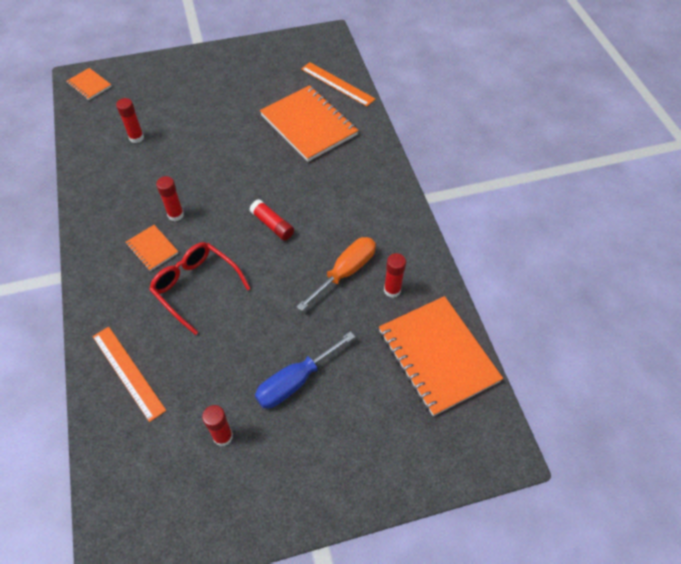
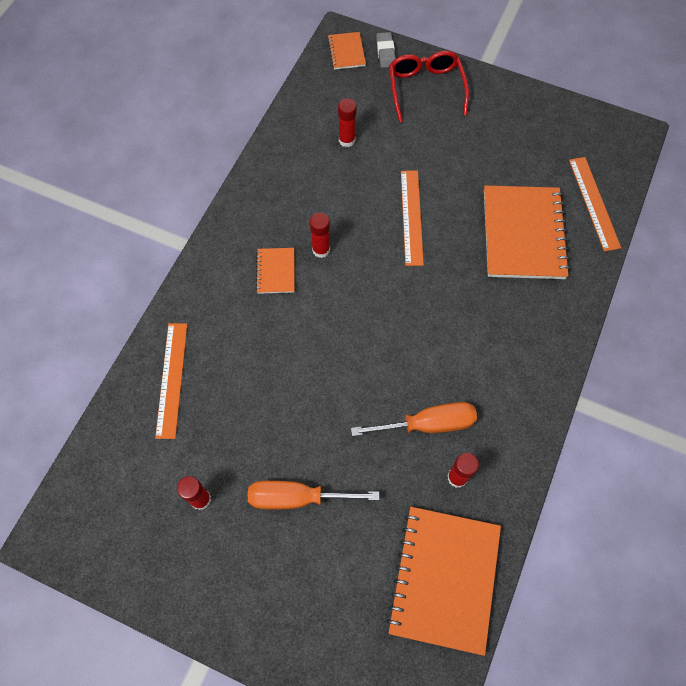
camera: 40 degrees right, 10 degrees up
red glasses [149,242,251,335] -> red glasses moved to [389,51,469,123]
red glue stick [250,199,294,241] -> none
blue screwdriver [255,331,355,408] -> orange screwdriver [248,481,379,509]
none -> grey eraser [376,32,396,68]
none -> orange ruler [401,171,424,266]

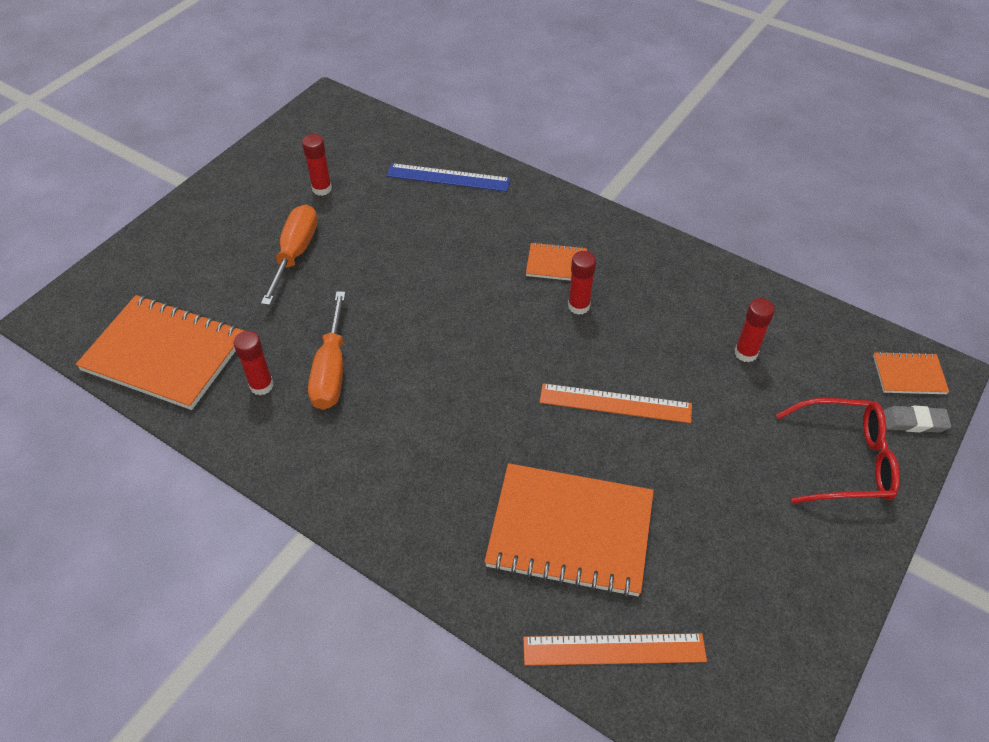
camera: 100 degrees right, 15 degrees down
orange ruler [155,323,187,439] -> blue ruler [387,163,510,192]

